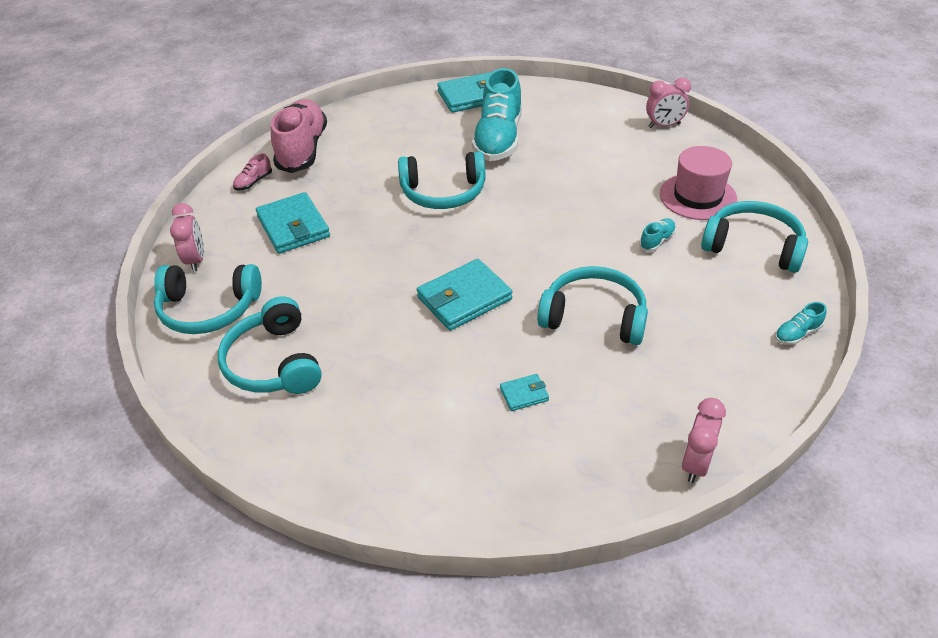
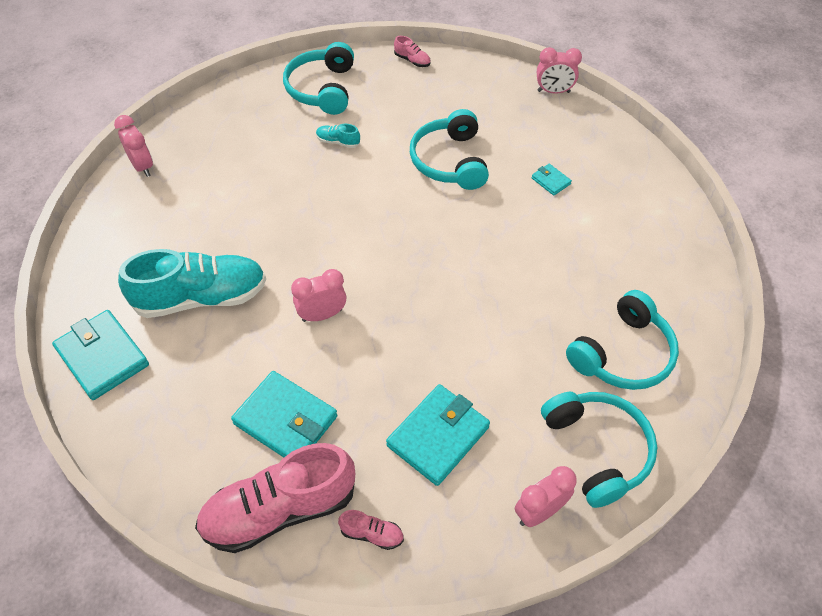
camera: 115 degrees left, 10 degrees up
turquoise headphones [398,151,486,209] -> pink clock [291,269,346,322]
turquoise wallet [417,259,512,331] -> turquoise wallet moved to [231,371,338,457]
pink hat [660,146,737,220] -> none
turquoise shoe [775,302,827,345] -> pink shoe [394,36,431,67]

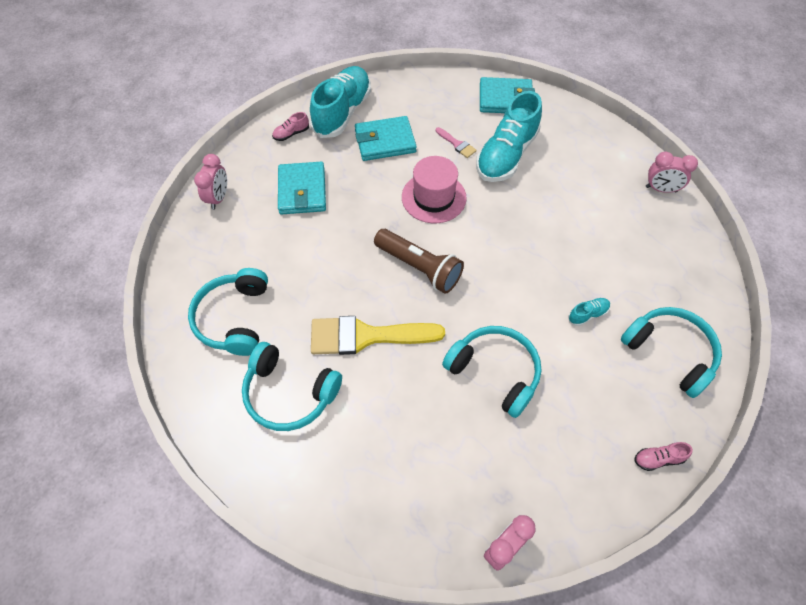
camera: 135 degrees right, 5 degrees up
pink shoe [195,443,355,553] -> turquoise shoe [310,66,371,138]
pink clock [291,269,346,322] -> pink hat [402,156,467,223]
turquoise wallet [531,164,572,195] -> none
turquoise headphones [541,392,657,508] -> turquoise headphones moved to [242,342,342,431]
none -> yellow brush [311,316,445,355]
none -> brown flashlight [374,229,464,294]
none -> pink brush [436,127,477,158]

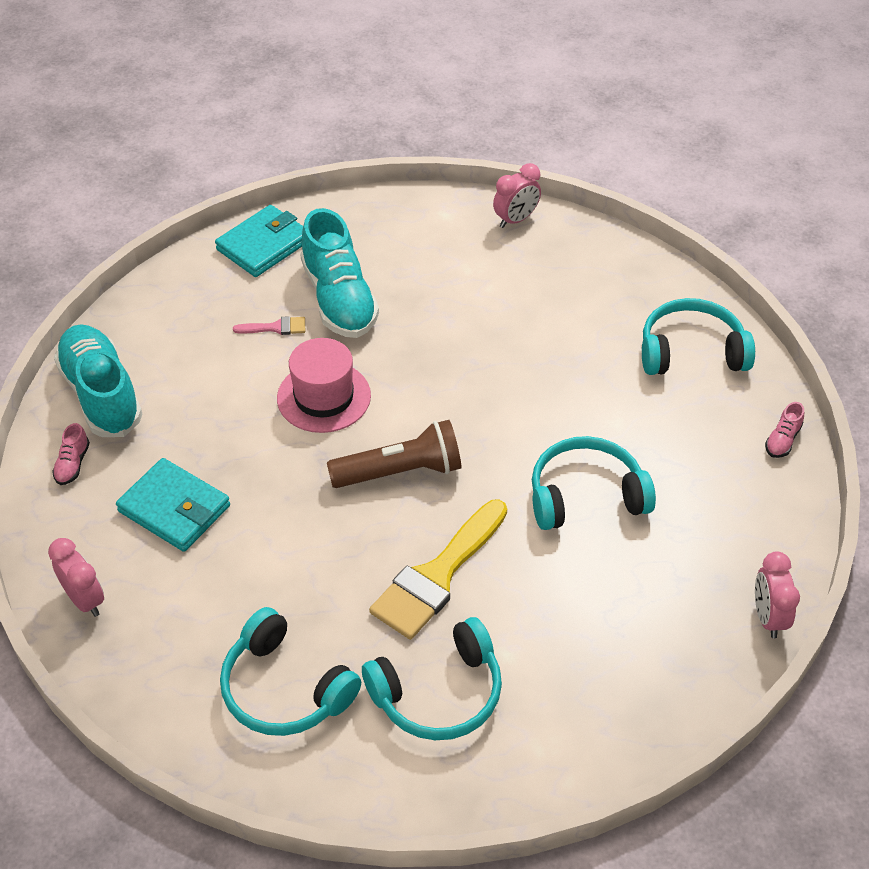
camera: 50 degrees left, 10 degrees down
turquoise wallet [355,116,417,161] -> none
turquoise shoe [568,298,610,326] -> none

